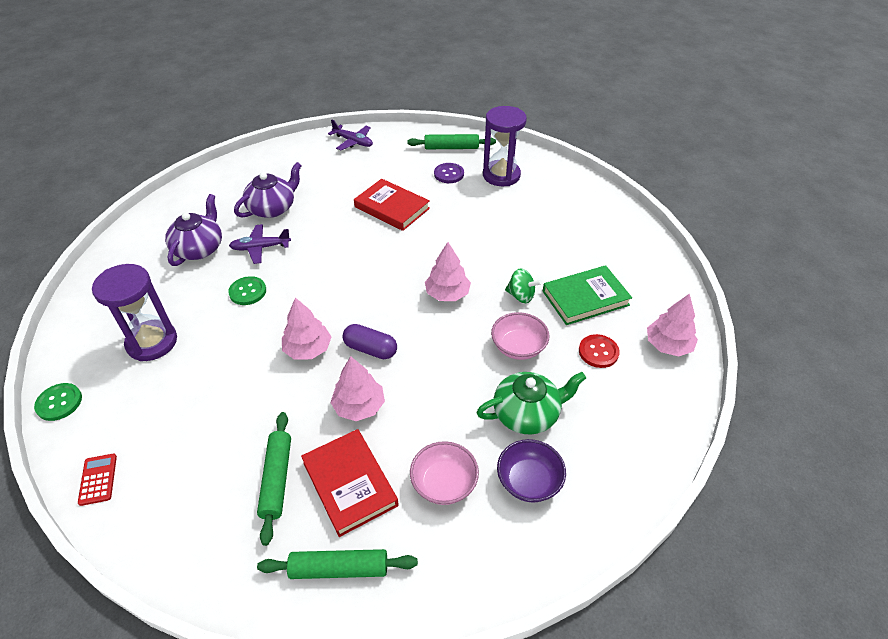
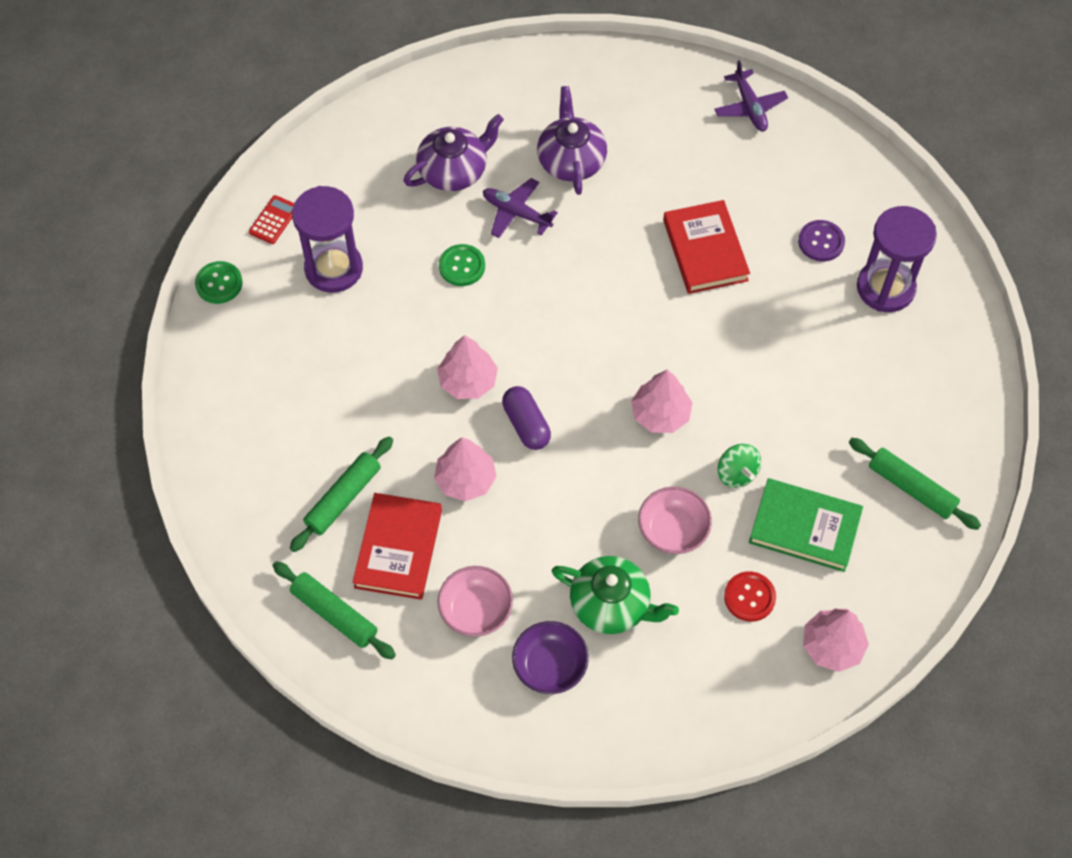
camera: 40 degrees right, 15 degrees up
red calculator [78,453,117,506] -> red calculator moved to [249,195,294,244]
purple teapot [234,162,302,218] -> purple teapot turned 90 degrees counterclockwise [537,86,607,195]
green rolling pin [407,134,496,149] -> green rolling pin moved to [849,438,981,530]

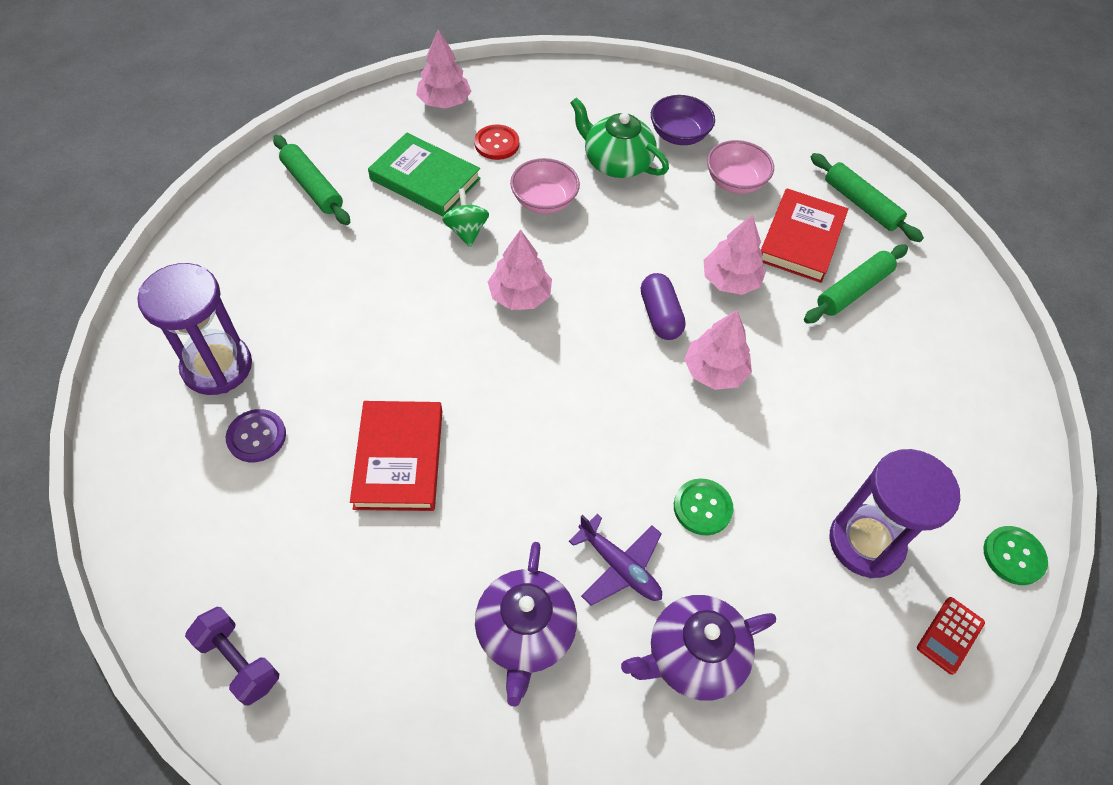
camera: 170 degrees left, 5 degrees down
purple plane [714,60,788,131] -> purple dumbbell [185,607,279,706]

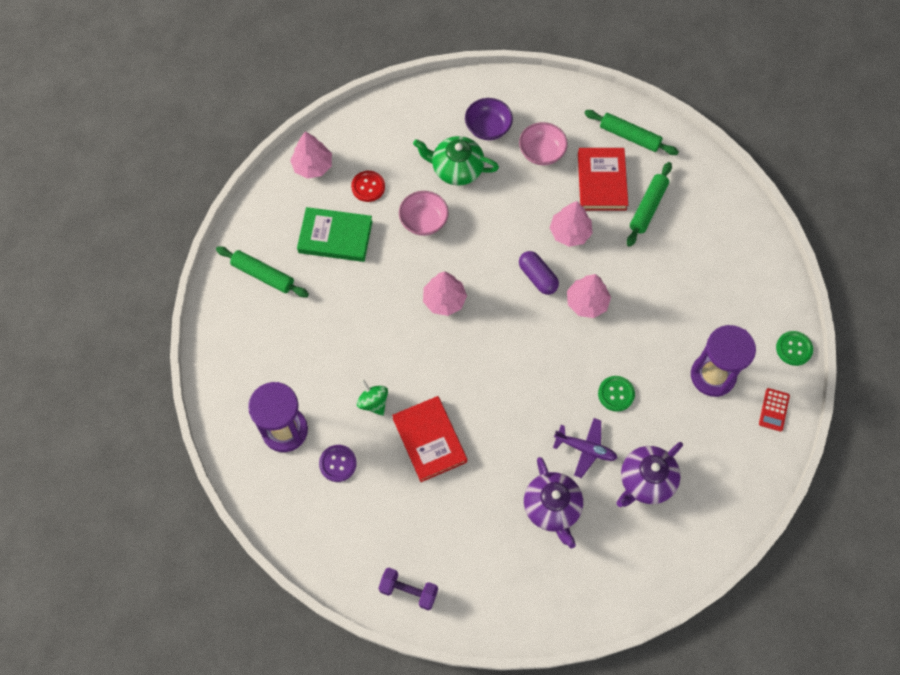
camera: 20 degrees left, 10 degrees up
green spinning top [442,188,489,247] -> green spinning top moved to [357,379,388,416]

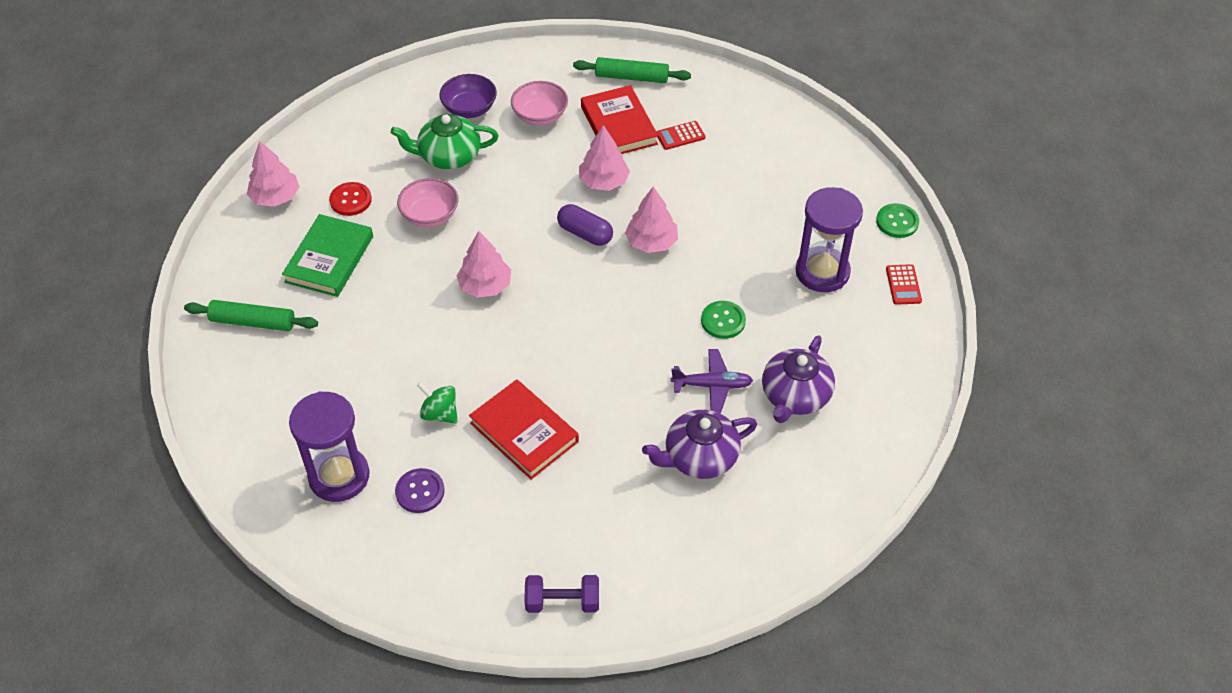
camera: 20 degrees left, 15 degrees down
green book [297,207,373,262] -> green book turned 60 degrees counterclockwise [282,214,373,297]
purple teapot [524,457,583,549] -> purple teapot turned 105 degrees clockwise [642,410,757,479]
green rolling pin [627,162,672,247] -> red calculator [656,121,705,150]

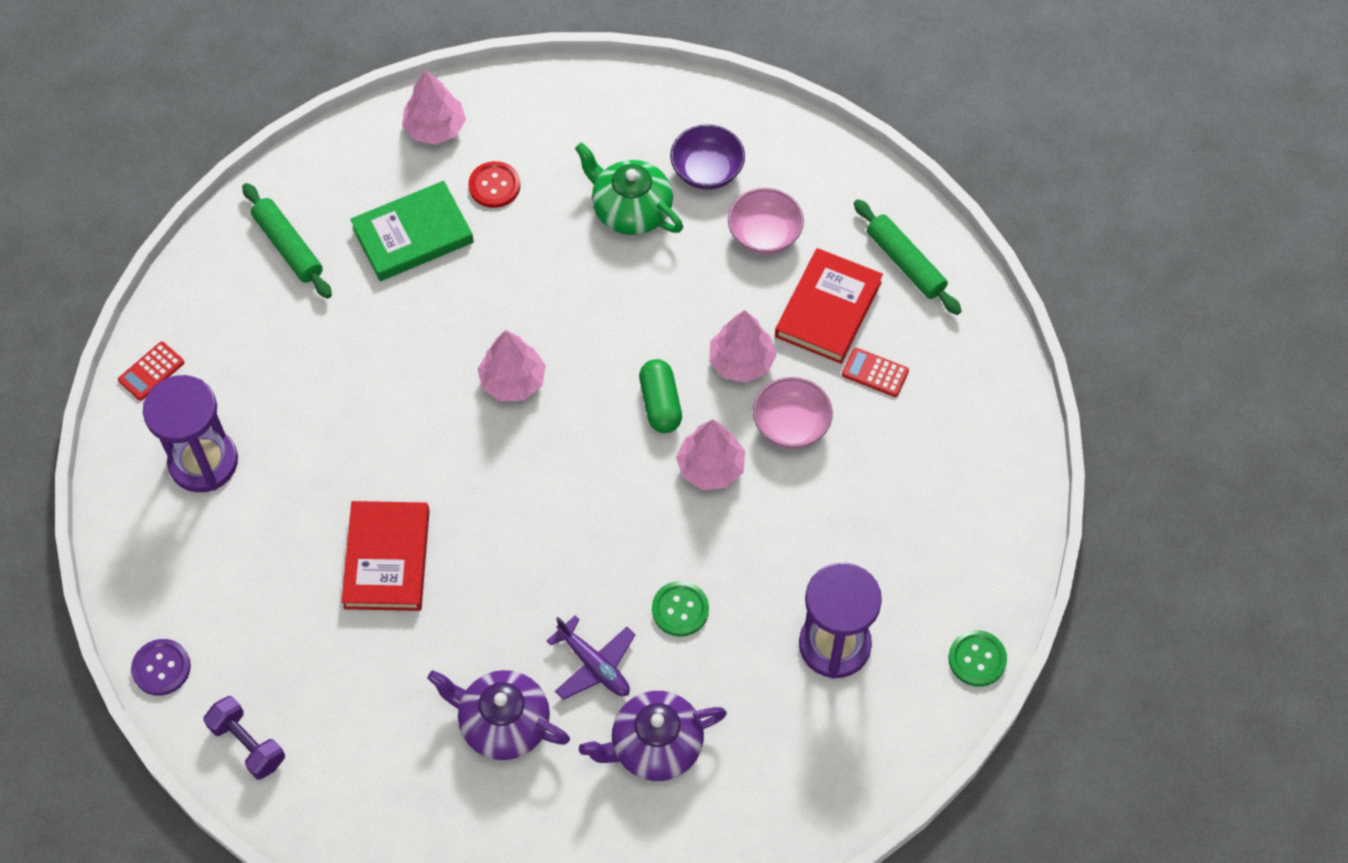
camera: 45 degrees right, 10 degrees up
purple button [395,468,445,513] -> purple button moved to [131,639,191,696]
pink bowl [397,178,459,227] -> pink bowl moved to [753,377,833,449]
green spinning top [417,382,458,424] -> none
purple capsule [557,204,613,246] -> green capsule [639,359,682,433]
red calculator [886,264,922,305] -> red calculator moved to [118,342,184,401]

